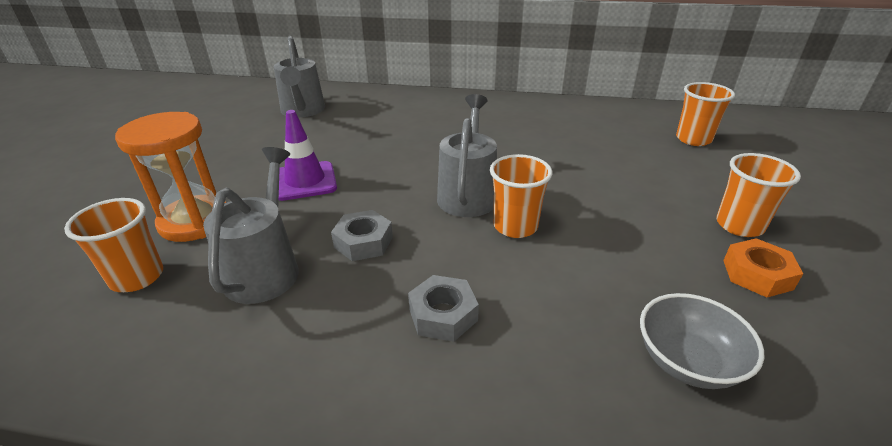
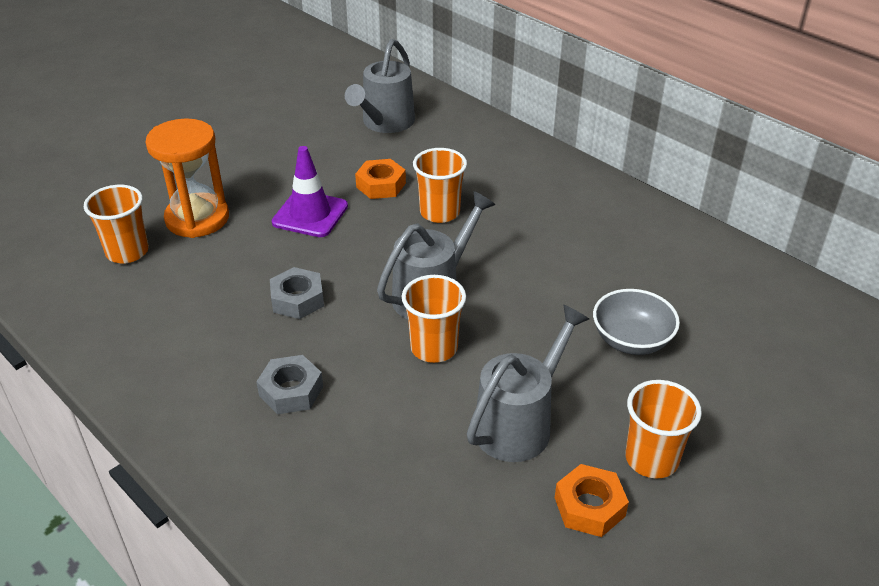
camera: 35 degrees right, 5 degrees up
grey watering can [203,147,299,304] -> grey watering can moved to [467,305,589,462]
grey bowl [640,293,764,389] -> grey bowl moved to [593,289,680,355]
orange cup [676,82,735,146] -> orange cup moved to [413,148,467,223]
none -> orange nut [355,159,406,199]

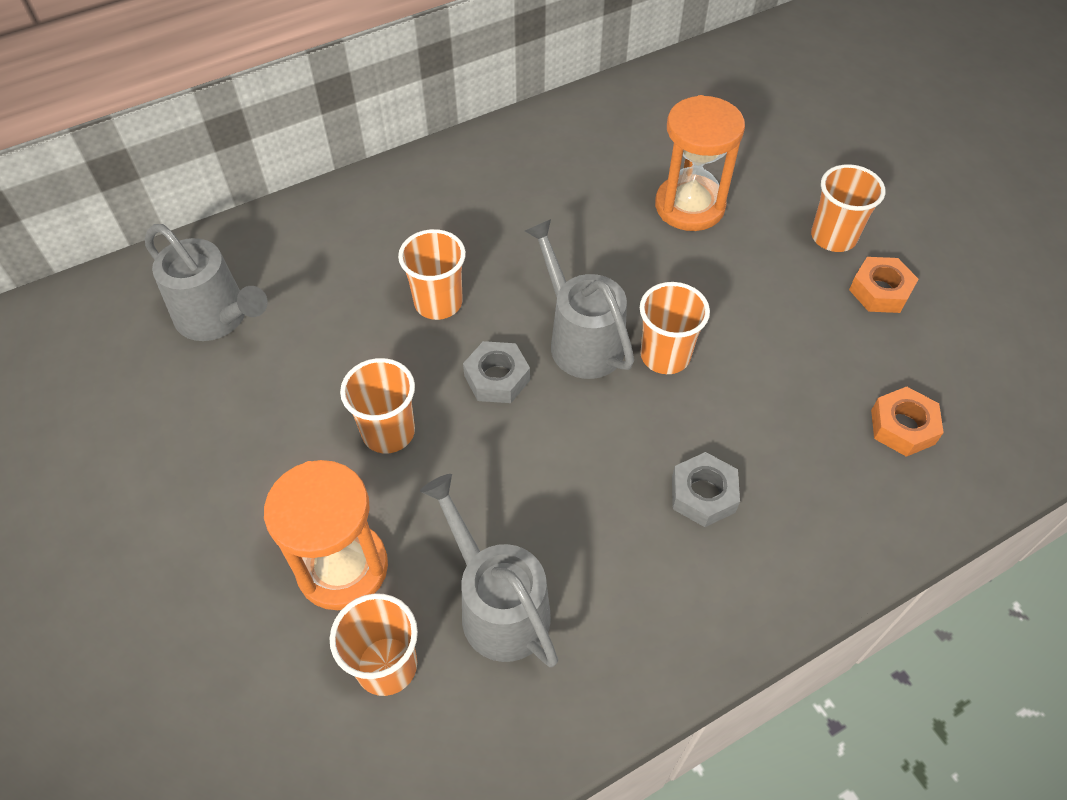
camera: 75 degrees left, 15 degrees up
grey nut [270,267,324,319] -> grey nut moved to [463,341,530,403]
purple traffic cone [272,146,348,237] -> orange cup [340,358,415,453]
orange nut [355,159,406,199] -> orange nut moved to [871,386,944,457]
grey watering can [467,305,589,462] -> grey watering can moved to [420,474,558,667]
grey bowl [593,289,680,355] -> orange hourglass [655,95,745,231]

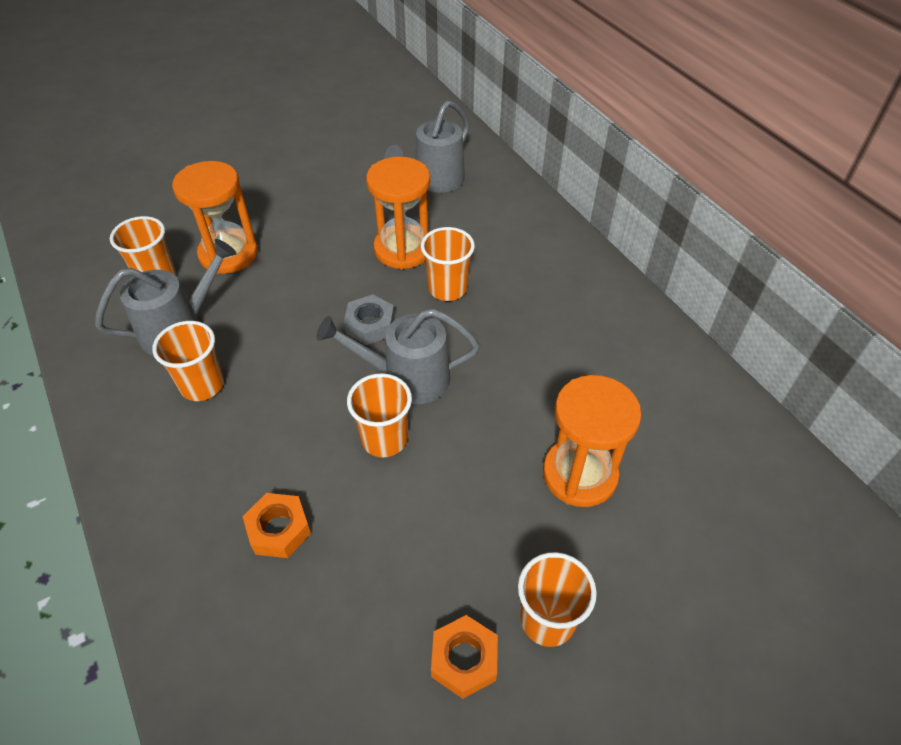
camera: 90 degrees right, 5 degrees down
orange cup [340,358,415,453] -> orange cup moved to [152,321,224,401]
grey watering can [525,219,634,379] -> grey watering can turned 150 degrees counterclockwise [316,308,479,404]
grey nut [672,452,740,527] -> none
orange nut [871,386,944,457] -> orange nut moved to [243,493,311,558]
none -> orange hourglass [366,157,430,269]

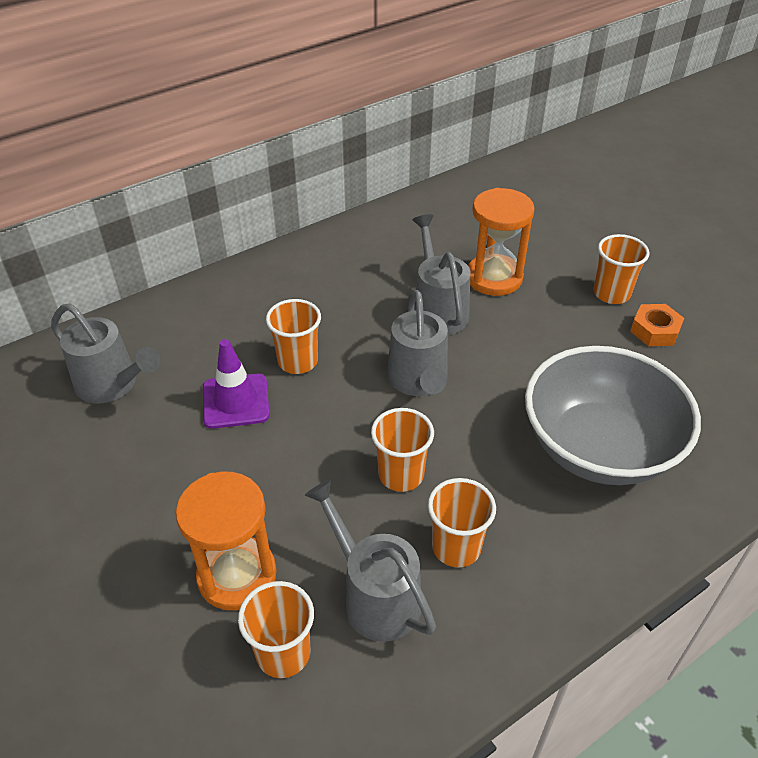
camera: 95 degrees left, 5 degrees down
orange nut [243,493,311,558] -> grey bowl [525,346,701,485]
grey nut [344,294,395,345] -> none
orange cup [347,373,412,458] -> orange cup moved to [371,408,434,492]
orange hourglass [366,157,430,269] -> purple traffic cone [203,339,270,429]
none -> grey watering can [412,214,470,335]

